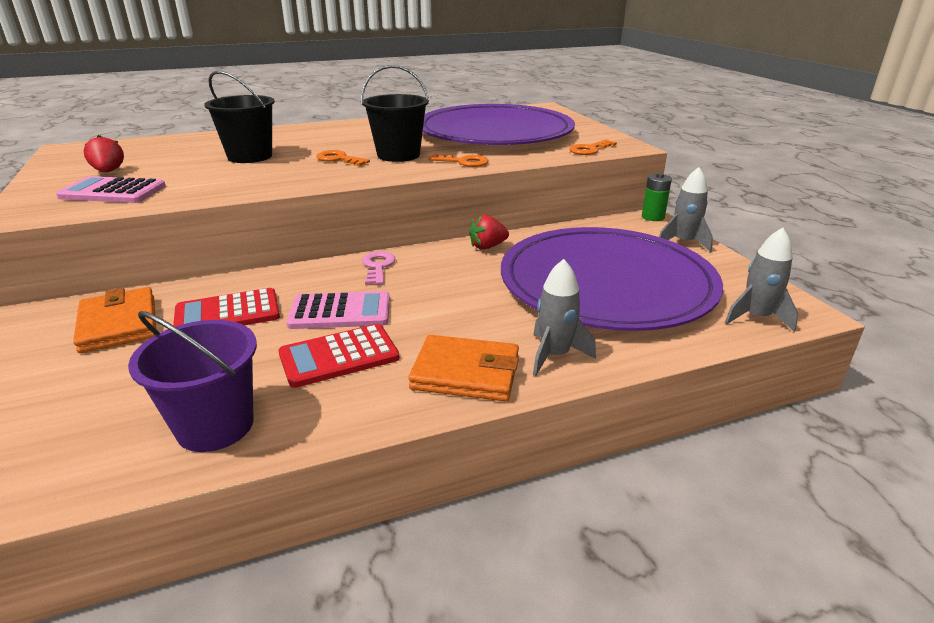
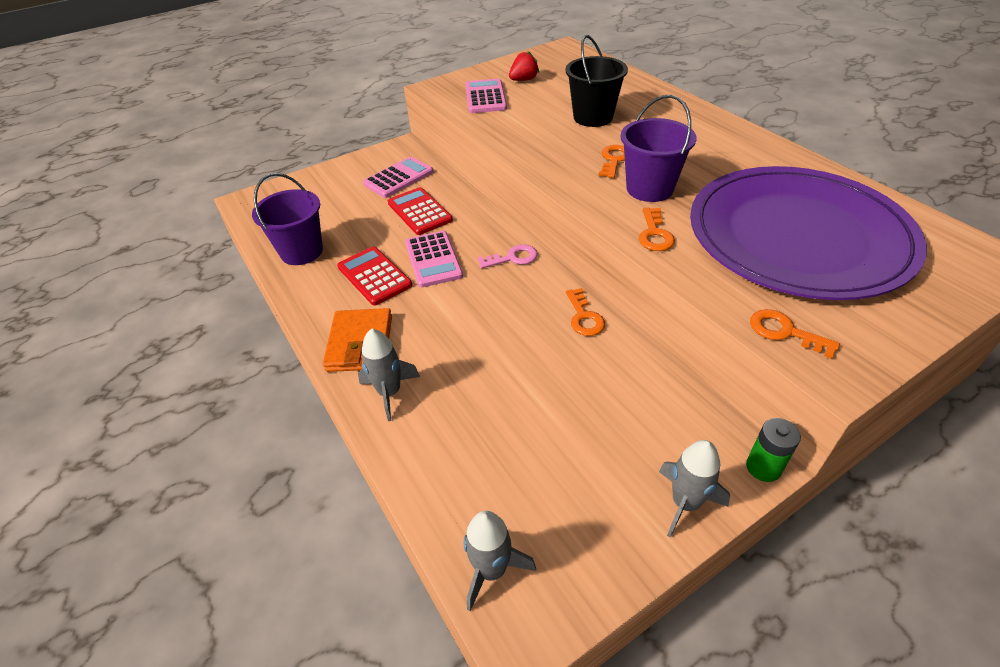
camera: 80 degrees right, 15 degrees up
orange wallet [73,287,156,353] -> pink calculator [363,156,433,198]
black bucket [361,65,429,162] -> purple bucket [621,95,696,202]
red strawberry [469,214,509,250] -> orange key [566,288,605,336]
purple plate [501,227,723,331] -> none

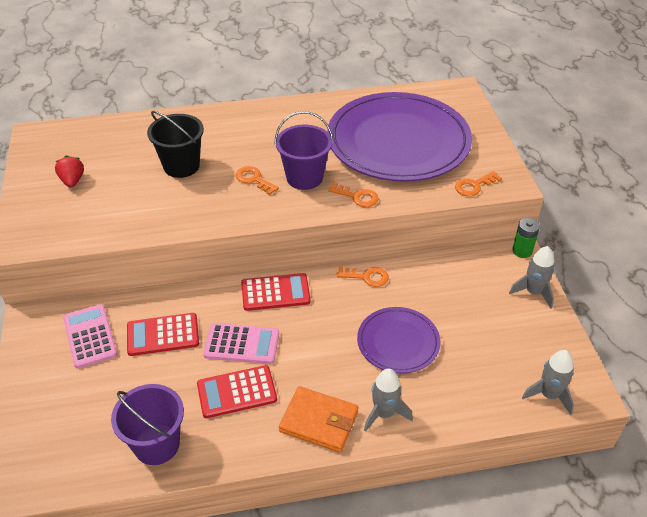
camera: 70 degrees left, 0 degrees up
pink calculator [465,78,507,113] -> none
pink key [478,244,538,269] -> red calculator [241,273,311,311]
none -> purple plate [357,307,441,373]

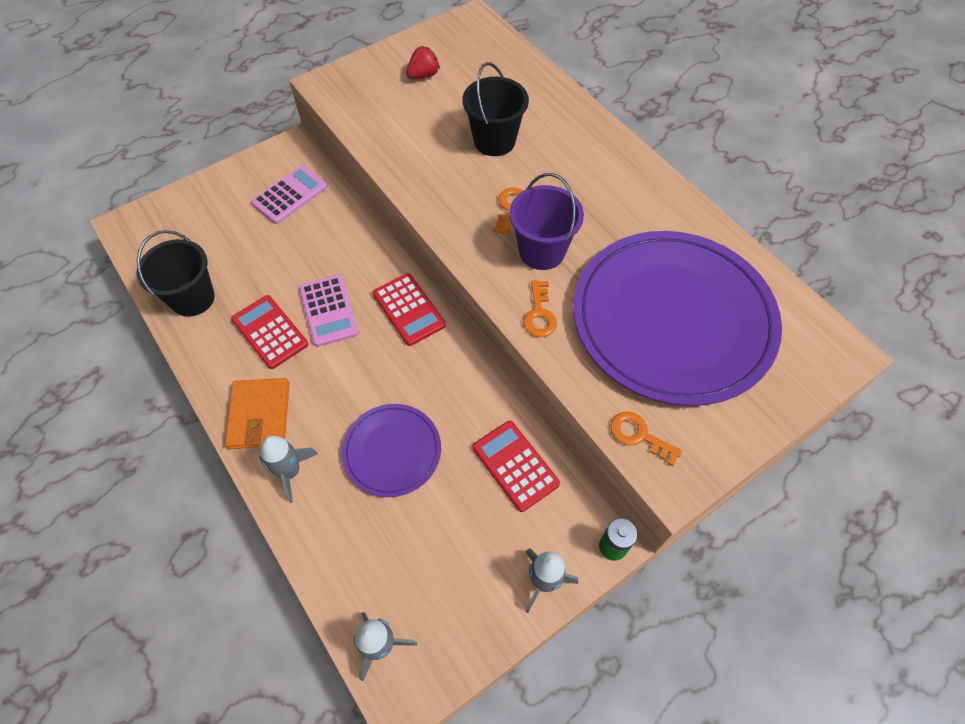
camera: 65 degrees right, 15 degrees up
purple bucket [111,384,184,465] -> black bucket [136,230,215,317]
red calculator [127,313,199,356] -> red calculator moved to [473,421,560,512]
orange key [336,266,389,287] -> none

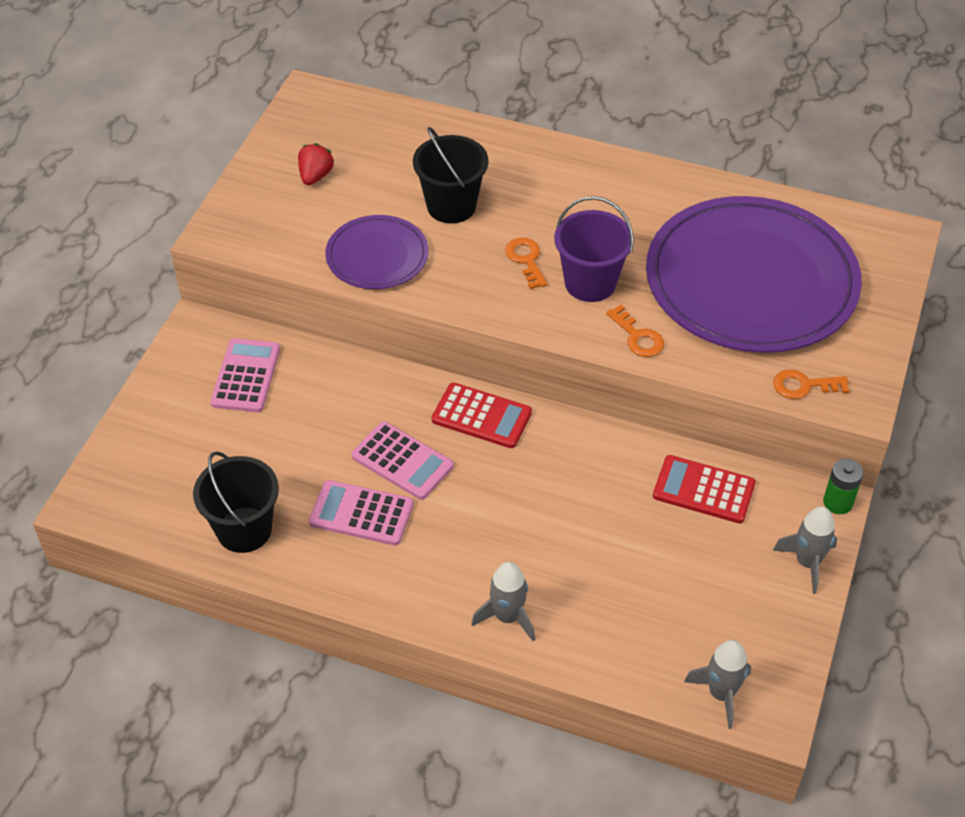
camera: 35 degrees left, 10 degrees down
orange wallet [225,378,289,449] -> none
red calculator [231,295,308,369] -> pink calculator [309,480,413,545]
purple plate [342,404,441,497] -> purple plate moved to [325,215,428,289]

